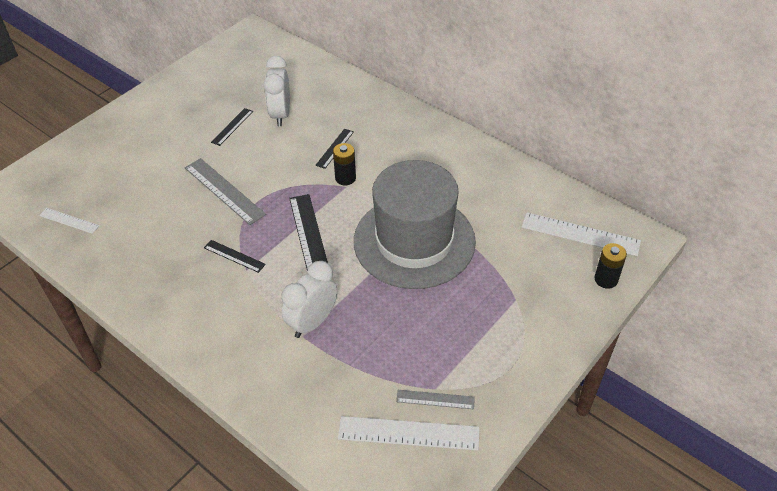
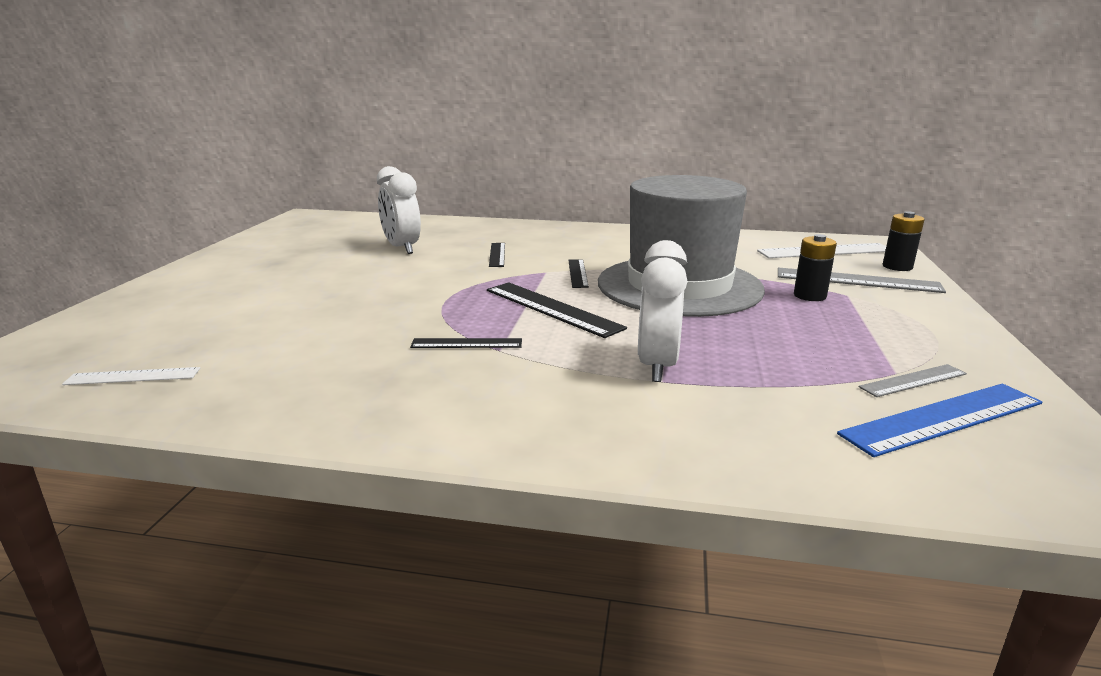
camera: 30 degrees left, 25 degrees down
grey ruler [185,158,266,225] -> grey ruler moved to [778,268,946,293]
black ruler [211,108,253,146] -> black ruler moved to [568,259,589,288]
black battery [333,143,356,185] -> black battery moved to [794,234,837,301]
white ruler [338,416,479,451] -> blue ruler [837,384,1042,457]

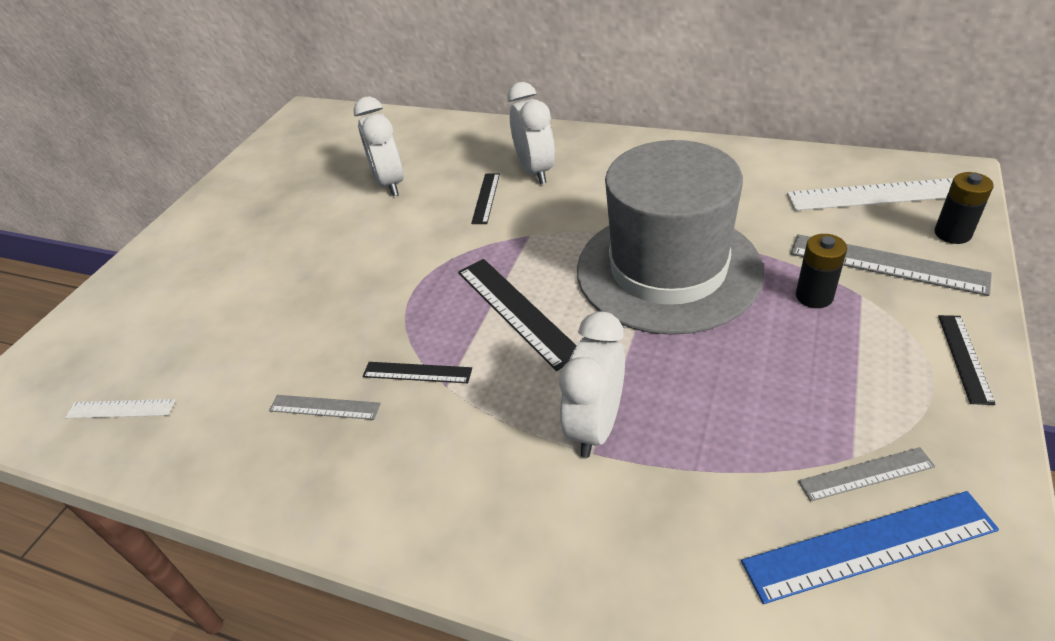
camera: 15 degrees right, 20 degrees up
black ruler [568,259,589,288] -> black ruler moved to [938,315,996,405]
none -> grey ruler [269,395,381,420]
none -> white clock [507,82,555,184]

